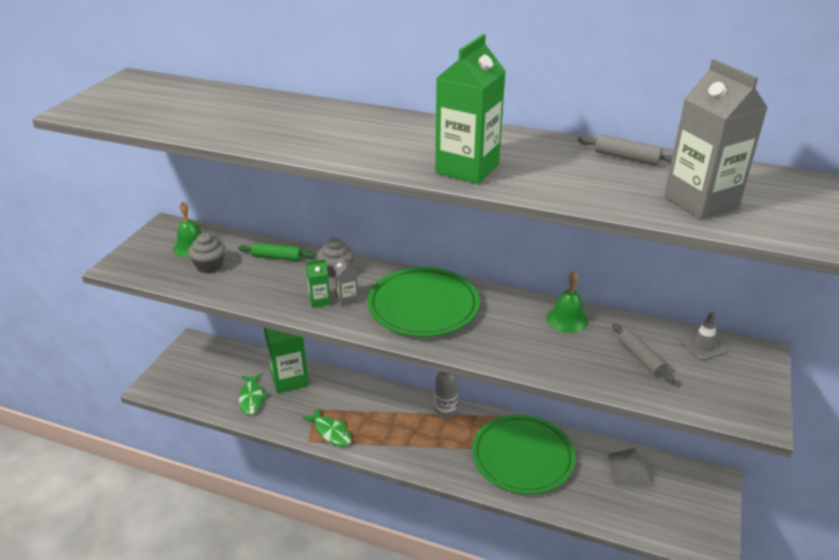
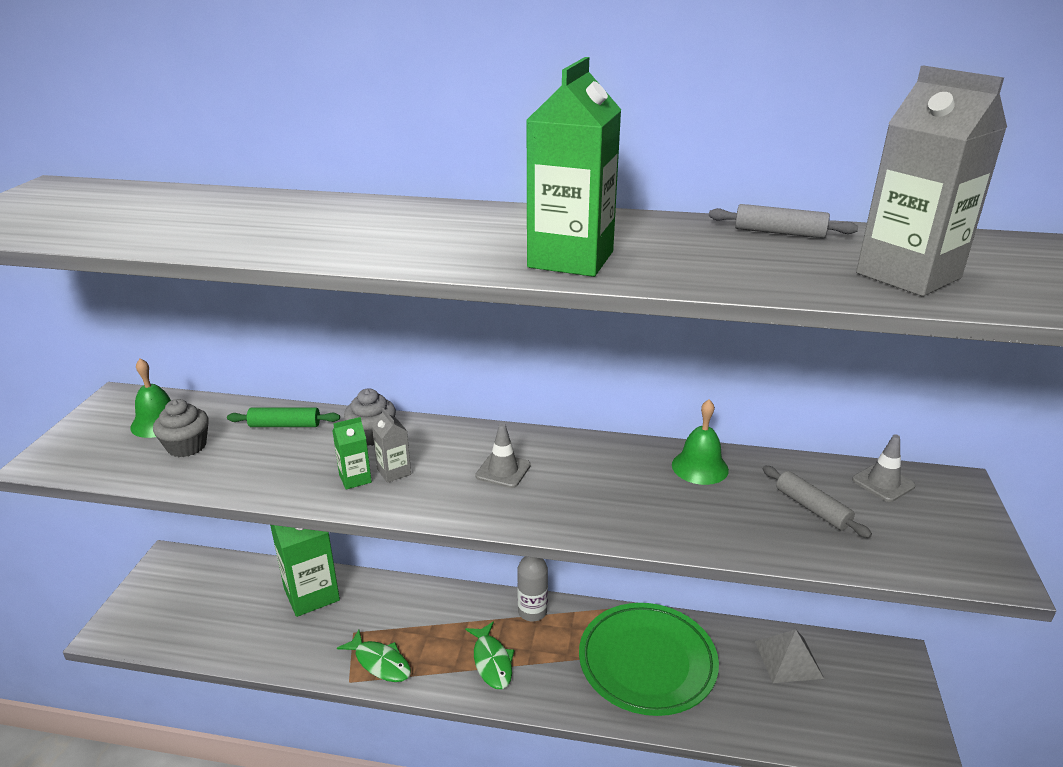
camera: 10 degrees left, 5 degrees down
green fish [239,374,268,415] -> green fish moved to [465,622,515,689]
green plate [367,267,480,337] -> grey traffic cone [475,423,531,488]

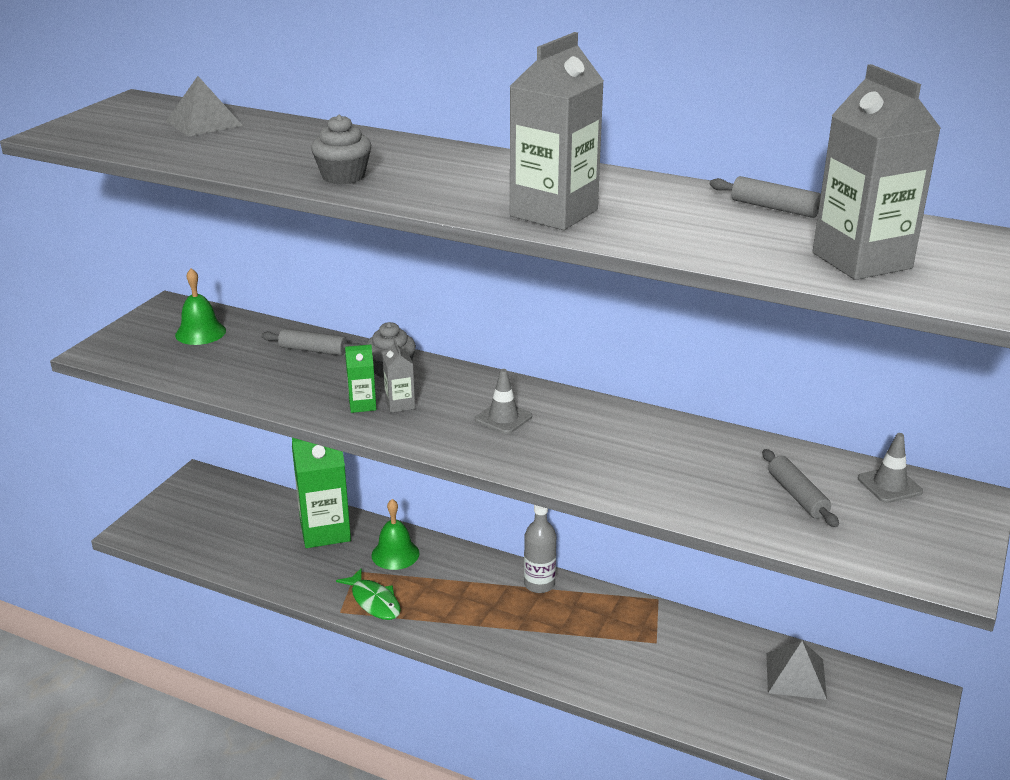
camera: 15 degrees right, 0 degrees up
grey cupcake [153,399,209,457] -> grey cupcake moved to [311,115,371,184]
green rolling pin [227,407,340,427] -> grey rolling pin [261,329,362,356]
green fish [465,622,515,689] -> none
green carton [526,57,621,277] -> grey carton [510,32,604,230]
green plate [579,603,719,716] -> none
green bell [672,399,729,485] -> green bell moved to [372,499,420,570]
none -> grey pyramid [166,76,243,137]

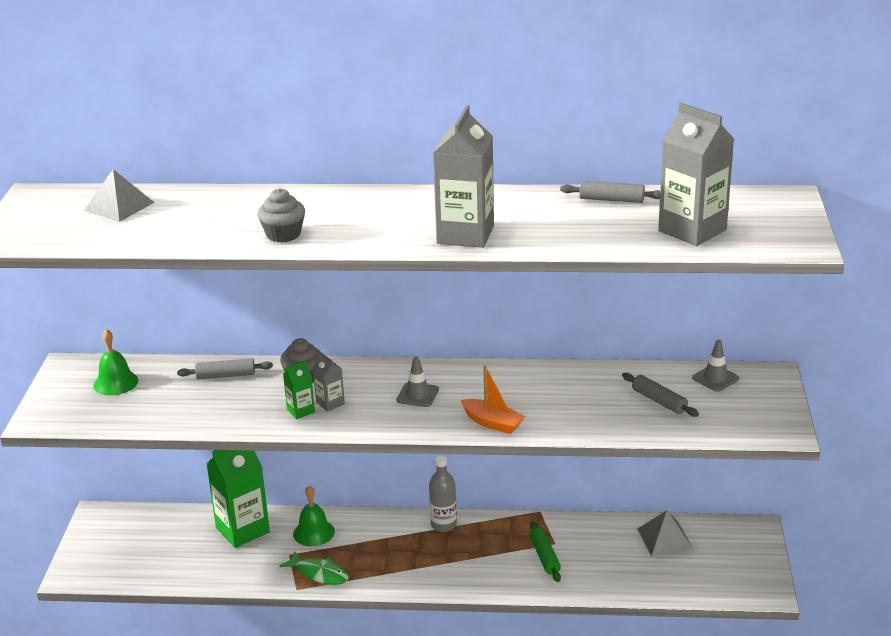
camera: 20 degrees left, 0 degrees up
none -> orange boat [461,366,525,434]
none -> green rolling pin [530,521,561,582]

